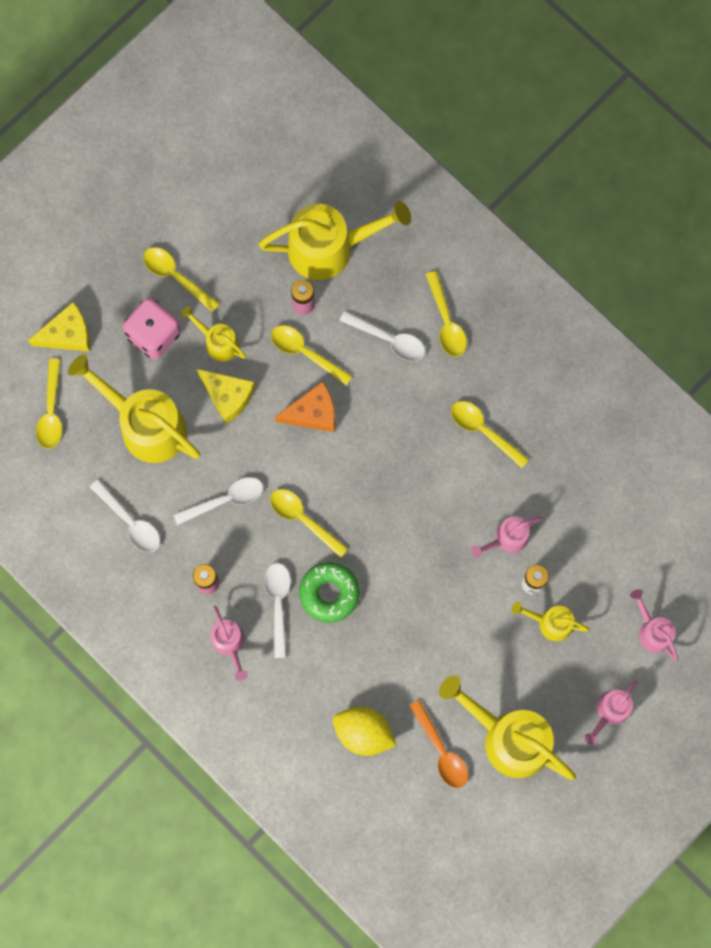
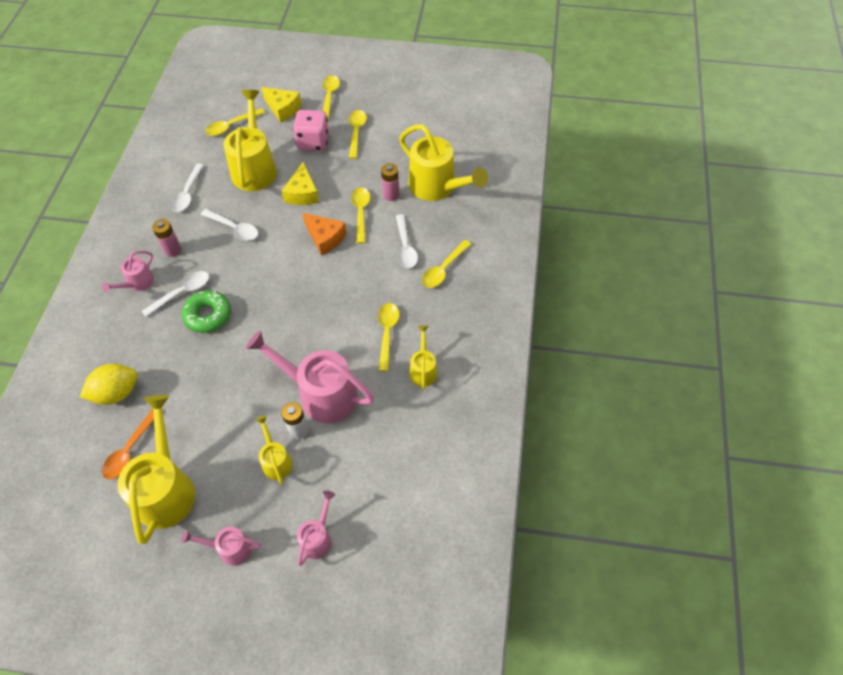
camera: 55 degrees right, 20 degrees down
yellow watering can [181,306,246,362] -> yellow watering can moved to [410,326,438,390]
yellow spoon [270,489,348,558] -> yellow spoon moved to [323,75,340,121]
yellow lemon [333,707,397,756] -> yellow lemon turned 75 degrees clockwise [80,364,137,405]
pink watering can [472,516,542,558] -> pink watering can [246,331,374,423], size x1.96

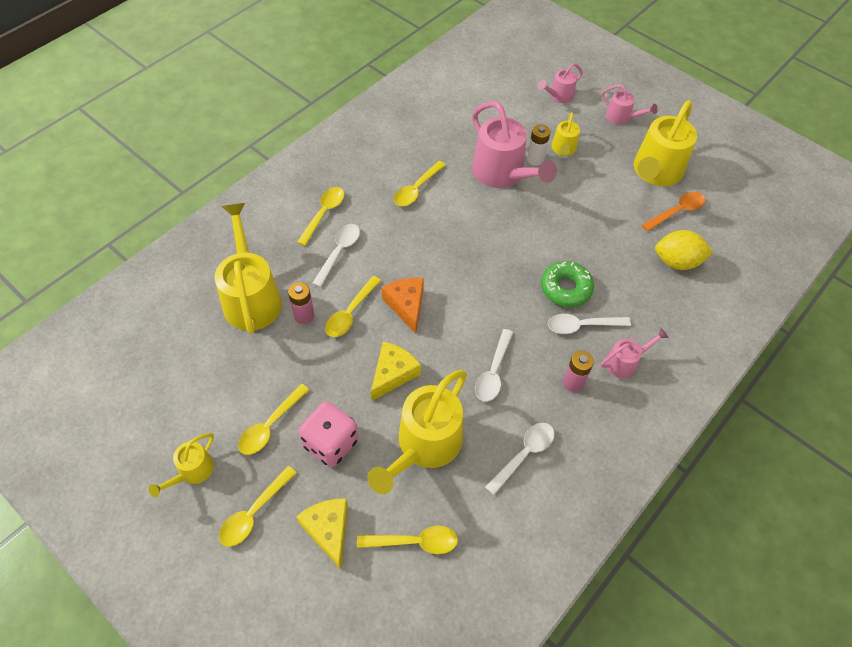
camera: 150 degrees left, 0 degrees up
white spoon [201,209,258,240] -> white spoon turned 135 degrees counterclockwise [475,329,513,402]
yellow watering can [410,326,438,390] -> yellow watering can moved to [148,433,214,498]
yellow spoon [422,240,471,288] -> yellow spoon turned 45 degrees counterclockwise [297,187,345,246]

